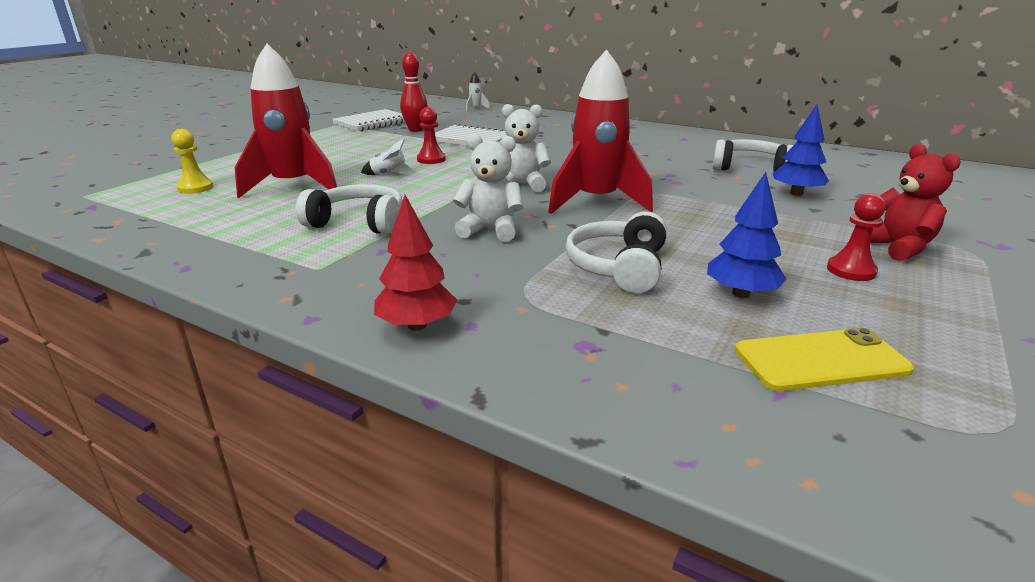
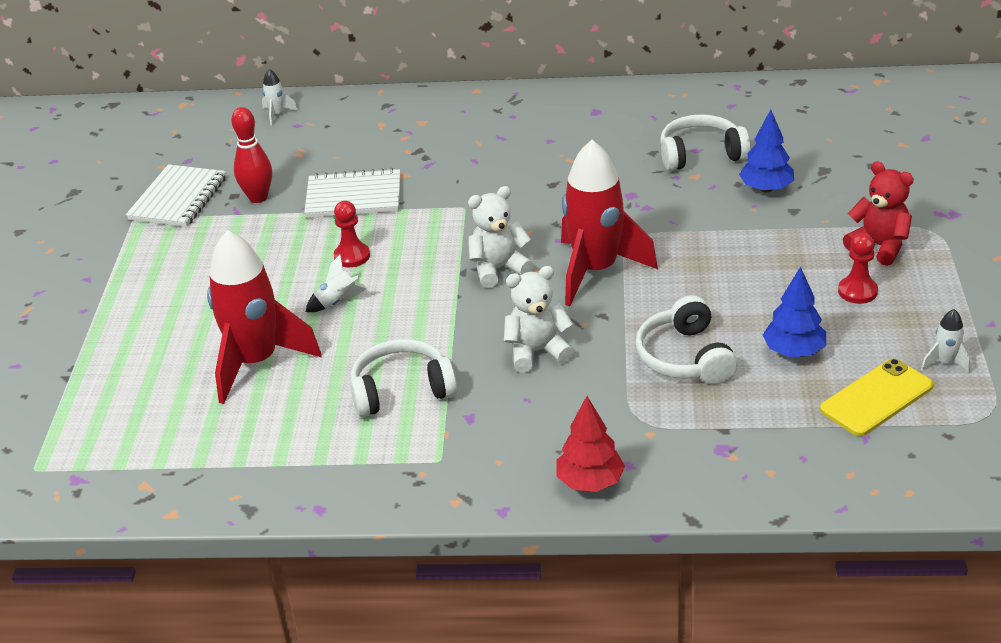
camera: 25 degrees left, 10 degrees up
yellow pawn [171,129,213,194] -> none
none -> white rocket [921,309,972,374]

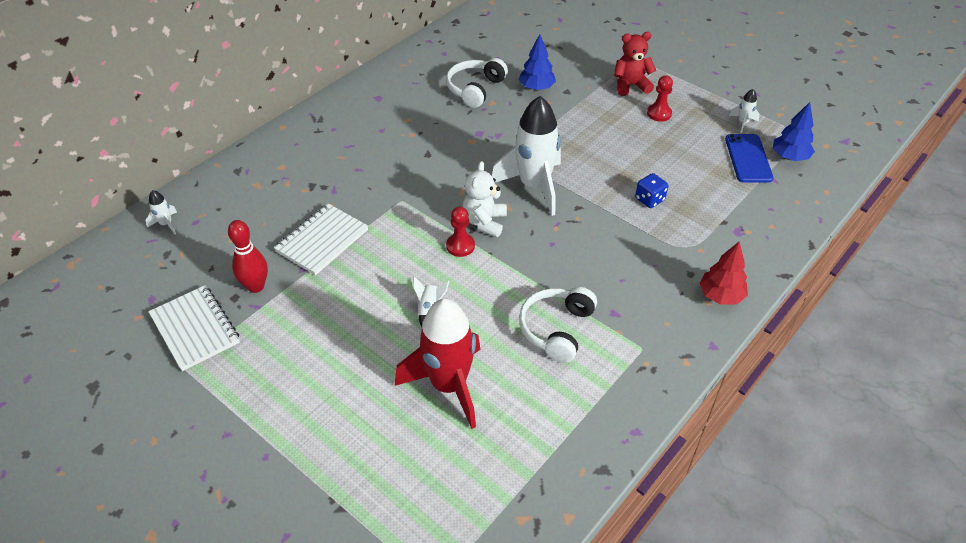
camera: 55 degrees left, 10 degrees up
red pawn [334,201,370,267] -> red pawn moved to [446,207,475,257]
white teddy bear [504,266,574,373] -> none
red rocket [561,140,658,306] -> white rocket [492,96,561,216]
white headphones [635,295,738,384] -> blue dice [635,173,668,208]
blue tree [763,266,826,357] -> blue tree moved to [773,102,815,161]
yellow phone [820,359,933,436] -> blue phone [725,134,773,183]

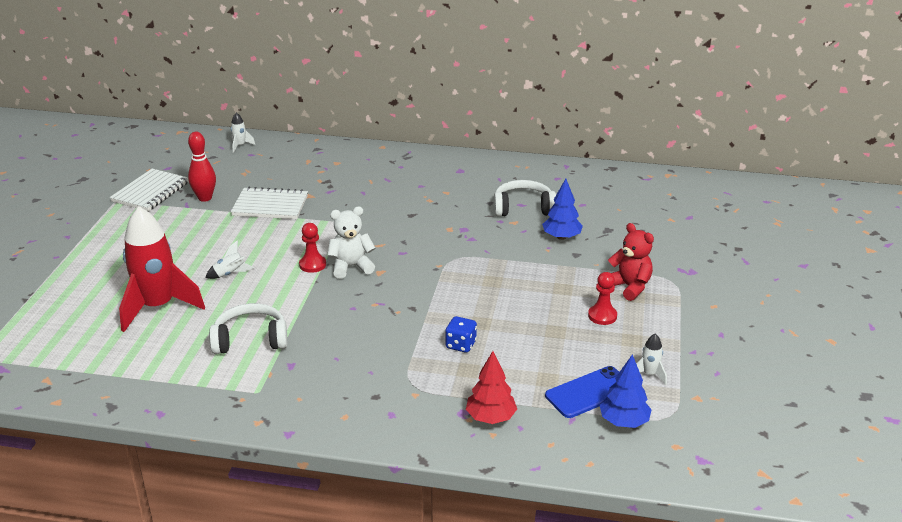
camera: 60 degrees right, 15 degrees down
white rocket [492,96,561,216] -> none
red tree [699,242,748,304] -> red tree moved to [466,351,517,424]

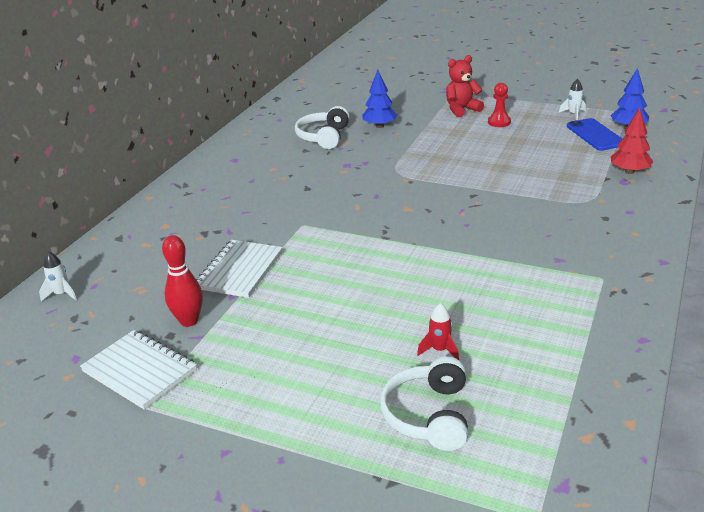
camera: 75 degrees left, 0 degrees up
red rocket [119,206,205,332] -> red rocket [417,303,459,360], size x0.40
white rocket [205,240,254,279] -> none
white headphones [209,303,288,354] -> white headphones moved to [380,356,468,451]
red pawn [299,223,326,273] -> none
white teddy bear [327,206,375,279] -> none
blue dice [445,316,477,353] -> none

